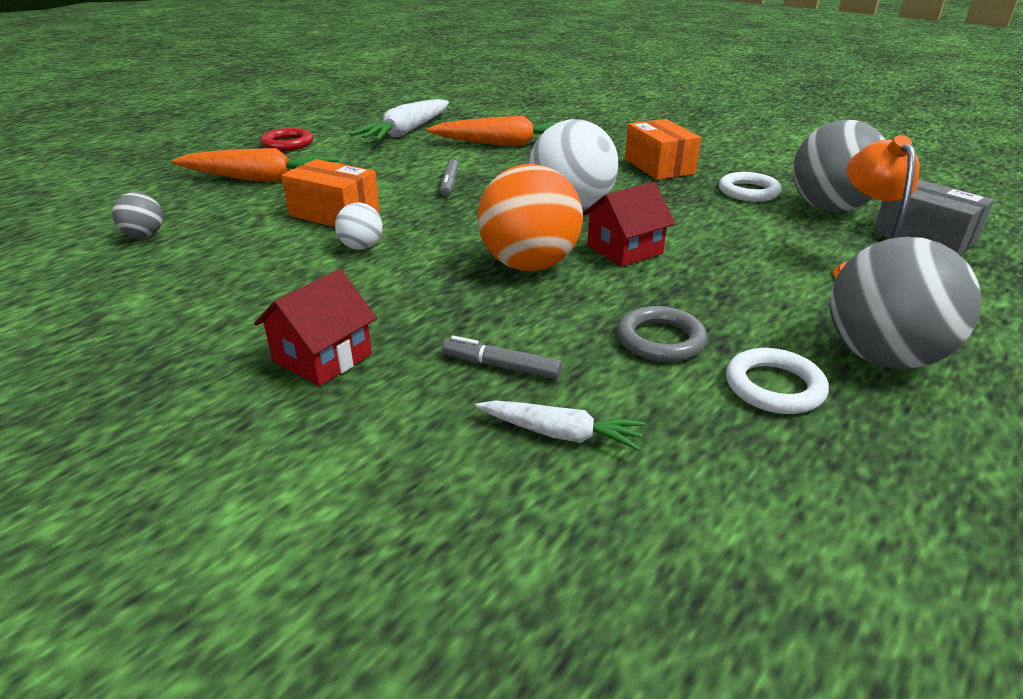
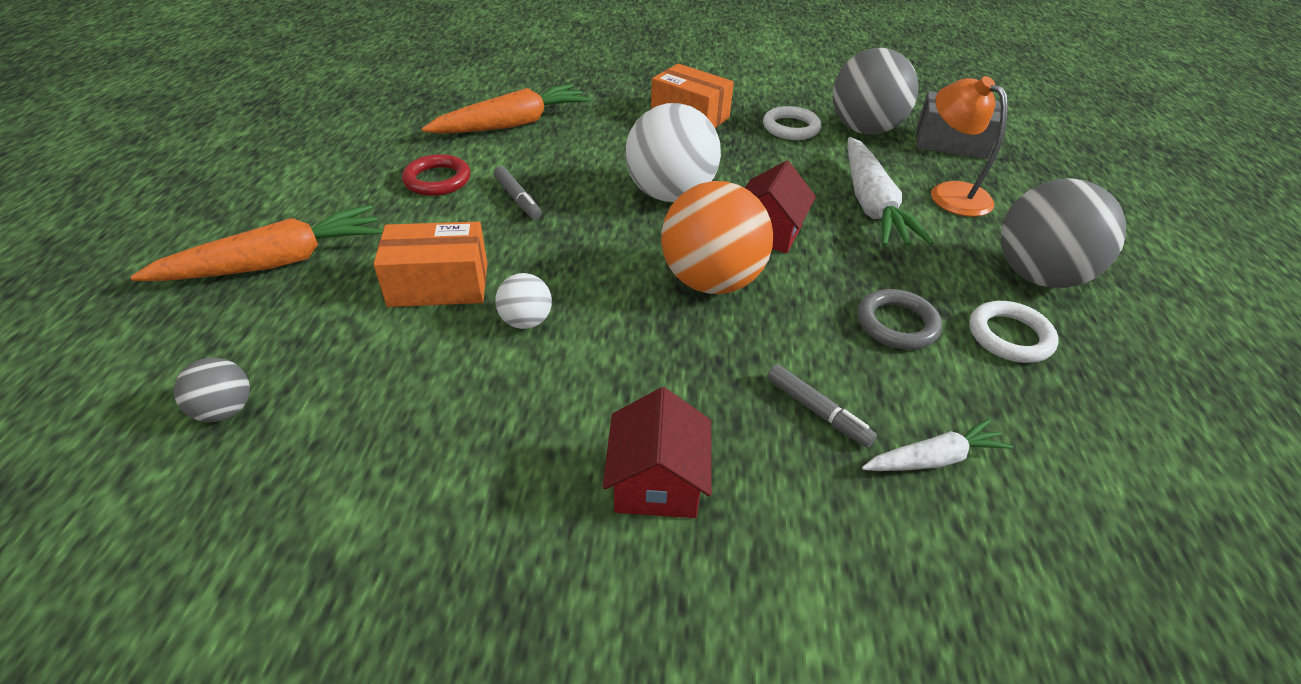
camera: 35 degrees left, 10 degrees up
red ring [260,128,313,151] -> red ring moved to [402,154,471,196]
white carrot [350,99,449,141] -> white carrot moved to [848,137,934,246]
grey marker [442,336,562,379] -> grey marker turned 120 degrees counterclockwise [767,364,877,448]

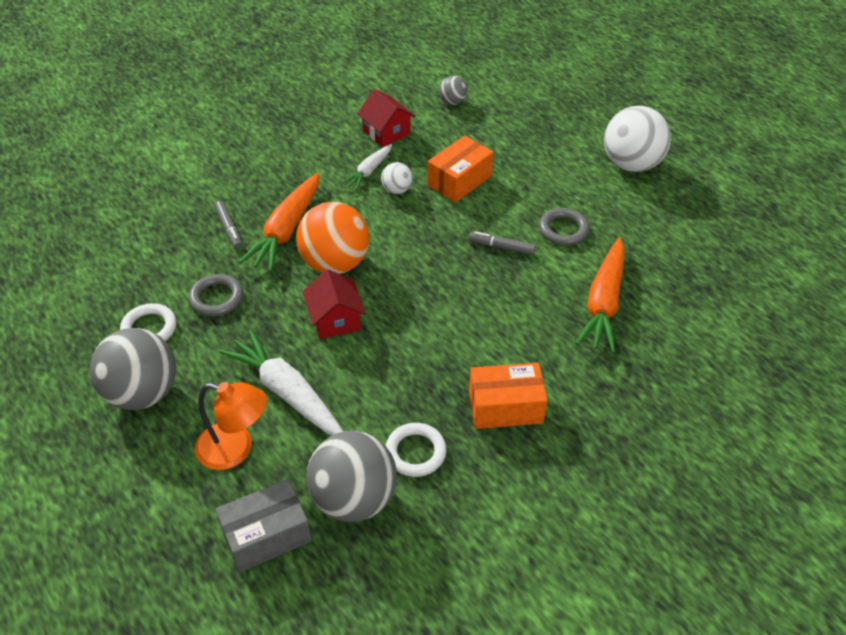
camera: 140 degrees right, 5 degrees up
orange carrot [130,204,383,281] -> orange carrot moved to [239,173,319,272]
red ring [402,154,471,196] -> grey ring [539,208,589,246]
red house [602,387,712,518] -> red house moved to [357,89,415,147]
white ball [625,103,721,202] -> white ball moved to [604,106,671,172]
grey marker [767,364,877,448] -> grey marker turned 120 degrees counterclockwise [214,201,243,249]
white carrot [862,419,1013,471] -> white carrot moved to [342,144,392,189]

